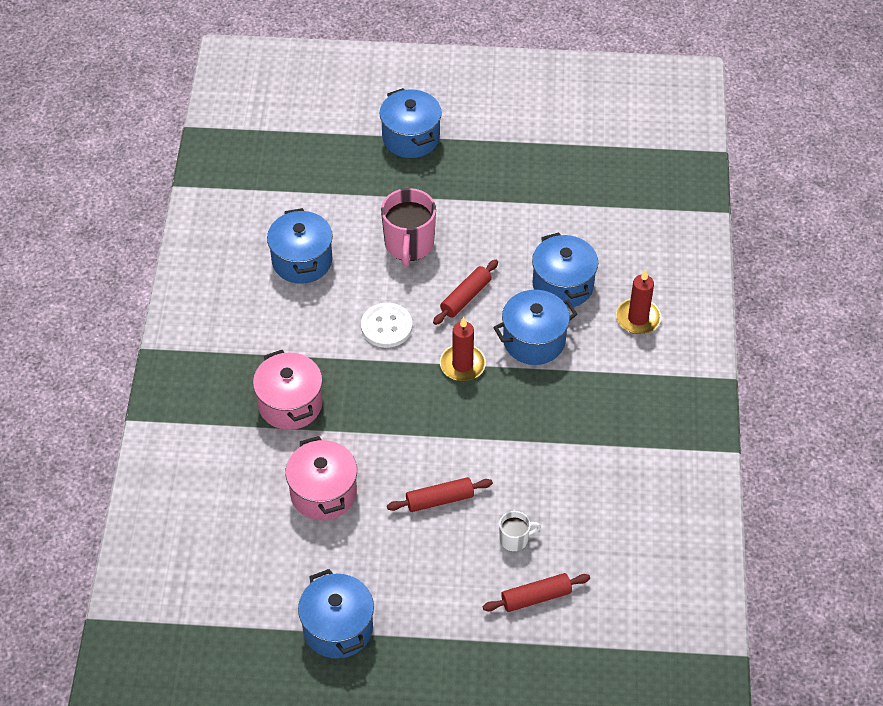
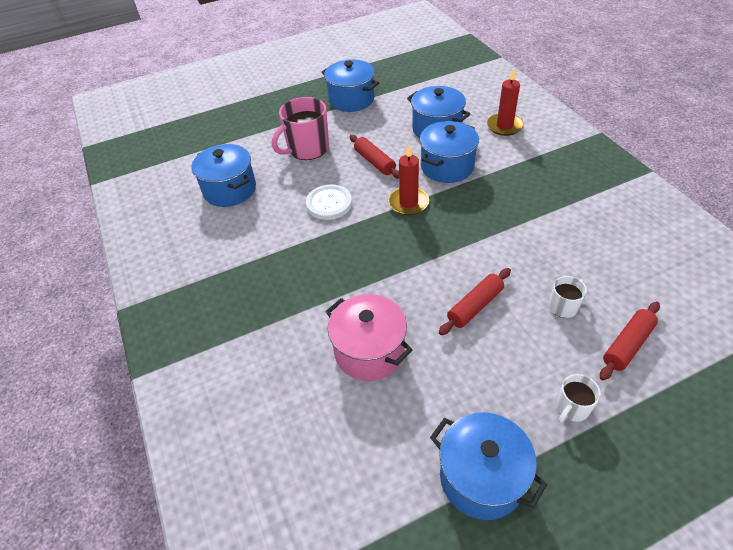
camera: 25 degrees left, 5 degrees down
pink pot [253,350,323,430] -> none
blue pot [379,88,442,158] -> blue pot moved to [321,59,379,112]
pink mug [381,188,436,267] -> pink mug turned 75 degrees clockwise [272,97,329,160]
red rolling pin [433,260,498,325] -> red rolling pin turned 45 degrees counterclockwise [349,135,399,179]
none -> white mug [557,374,601,423]

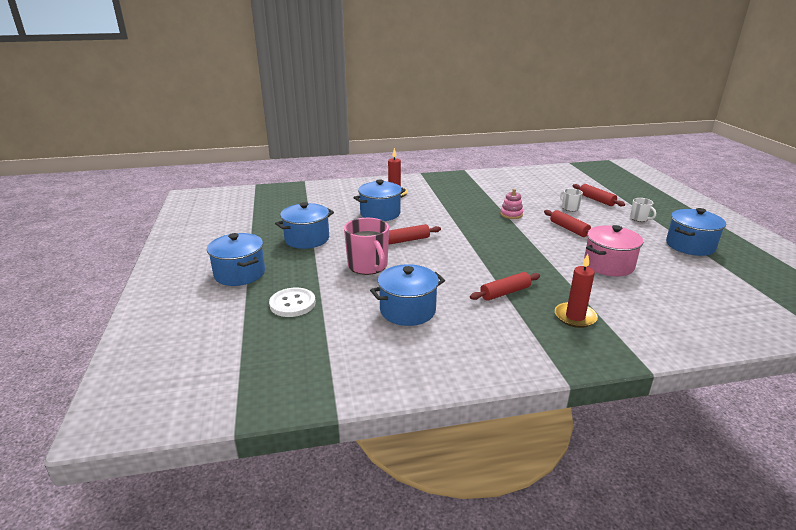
camera: 80 degrees left, 20 degrees down
white button [306,185,352,220] -> white button moved to [269,287,316,317]
red candle [388,145,429,215] -> red candle moved to [555,254,598,328]
blue pot [420,121,479,183] -> blue pot moved to [207,233,265,286]
none -> red rolling pin [470,272,540,301]
none -> pink stacking toy [500,189,523,219]

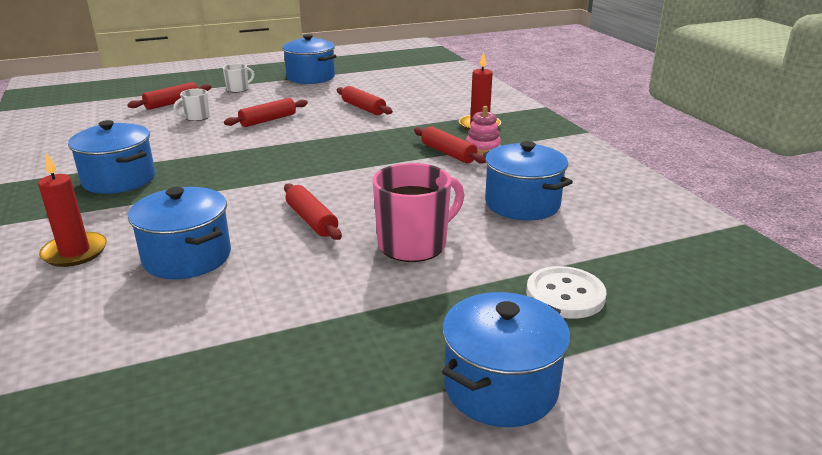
camera: 100 degrees left, 0 degrees up
blue pot [275,202,334,249] -> blue pot moved to [68,120,155,194]
pink stacking toy [500,189,523,219] -> pink stacking toy moved to [466,106,501,153]
pink pot [584,225,643,276] -> red rolling pin [337,86,393,115]

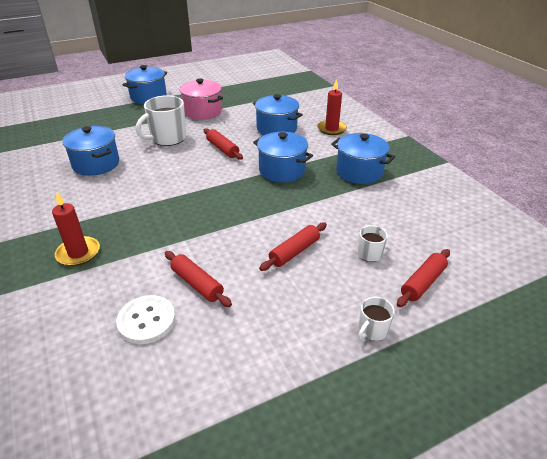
camera: 175 degrees right, 10 degrees up
blue pot [282,34,337,84] -> blue pot moved to [253,132,313,183]
pink mug [373,163,464,262] -> white mug [136,95,186,146]
red rolling pin [414,126,486,164] -> none
pink stacking toy [466,106,501,153] -> none
white button [526,266,606,318] -> white button moved to [116,295,175,344]
none -> pink pot [180,78,223,120]

